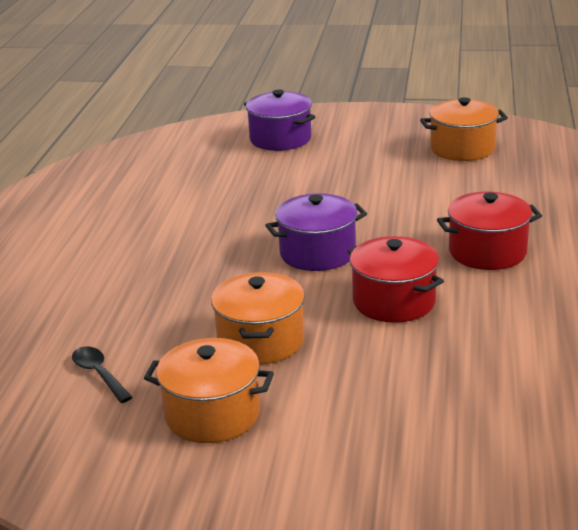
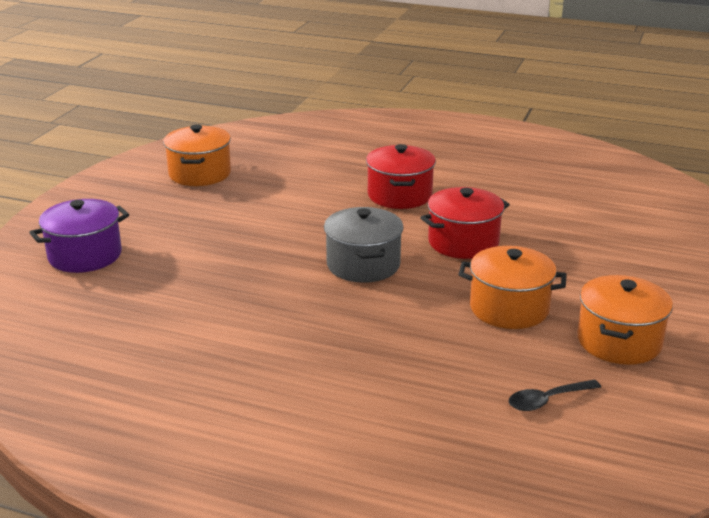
camera: 80 degrees left, 0 degrees up
purple pot [265,194,367,271] -> grey pot [324,207,404,283]

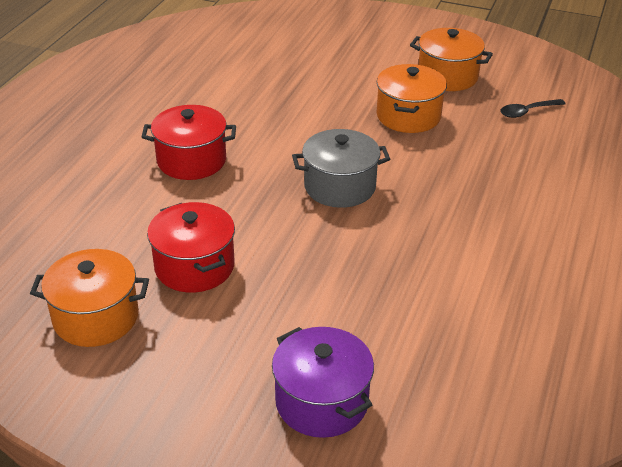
camera: 90 degrees left, 10 degrees up
red pot [420,187,510,259] -> red pot moved to [147,202,235,293]
black spoon [509,379,601,411] -> black spoon turned 90 degrees clockwise [500,99,566,118]

